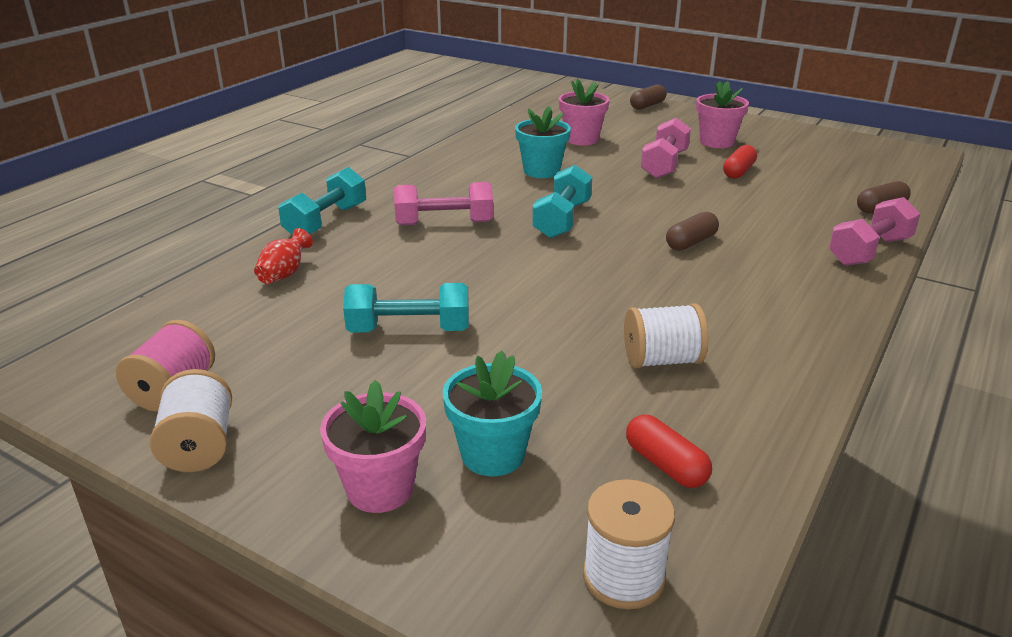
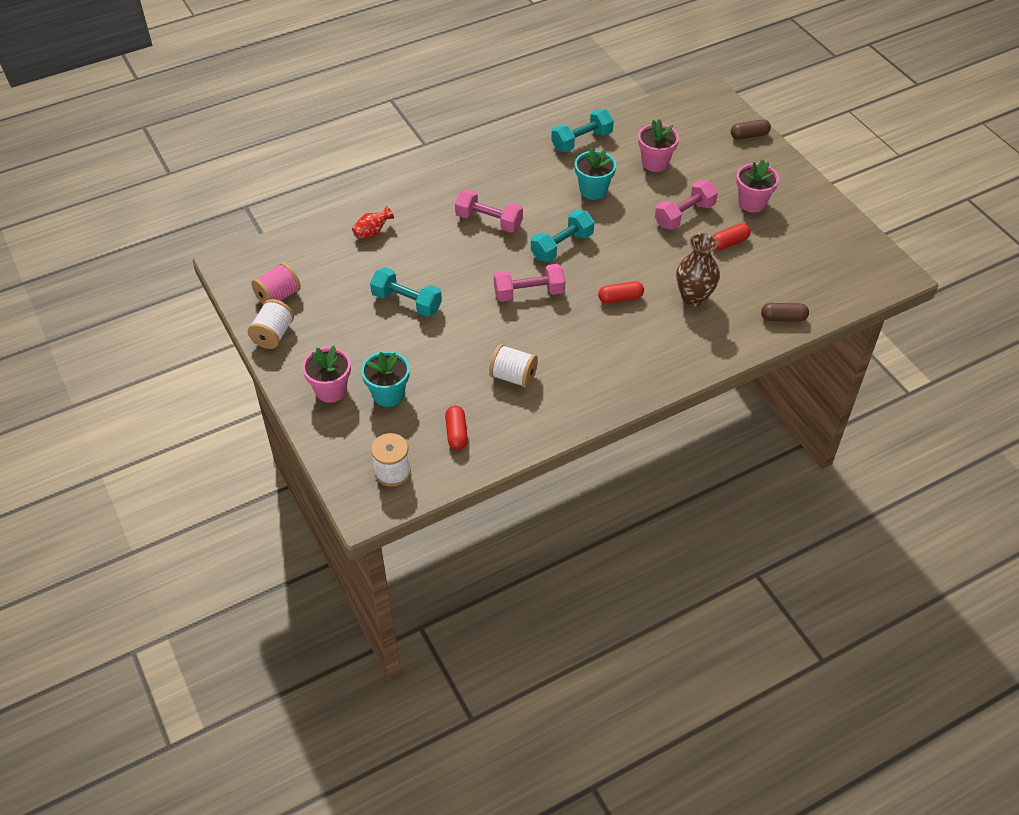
camera: 30 degrees right, 20 degrees up
turquoise dumbbell [278,167,366,235] -> turquoise dumbbell moved to [551,109,614,152]
brown capsule [666,212,719,251] -> red capsule [598,281,644,304]
pink dumbbell [829,197,920,266] -> pink dumbbell moved to [494,264,565,302]
none -> brown vase [676,233,720,306]

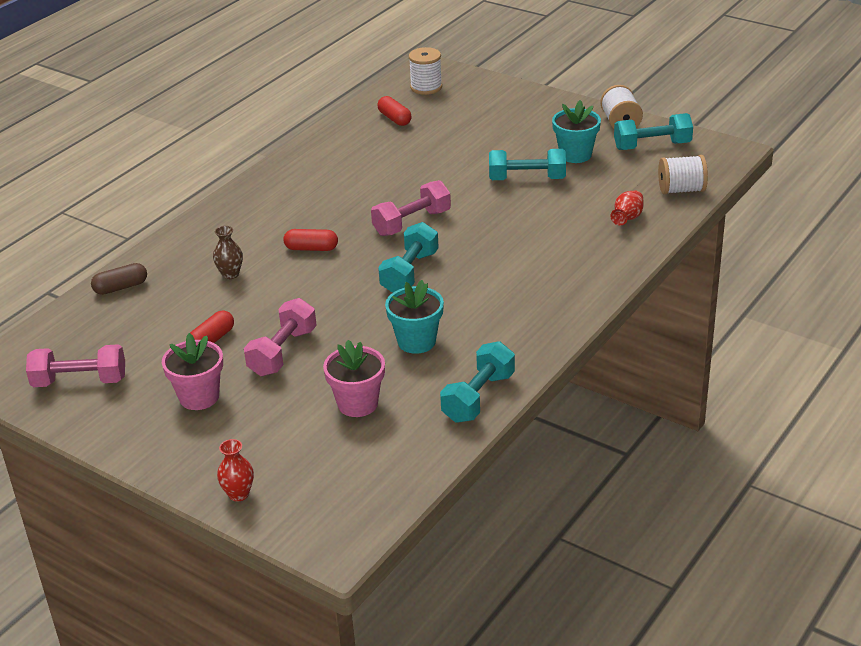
camera: 155 degrees right, 15 degrees down
pink spool [251,262,301,304] -> turquoise dumbbell [614,113,693,150]
pink flower pot [302,346,351,402] -> none
turquoise flower pot [361,351,410,407] -> turquoise flower pot moved to [552,100,601,163]
pink dumbbell [455,189,523,233] -> pink dumbbell moved to [26,344,125,387]
white spool [489,344,538,388] -> white spool moved to [658,155,708,195]
red capsule [598,281,644,304] -> red capsule turned 45 degrees clockwise [283,229,338,251]
brown vase [676,233,720,306] -> brown vase [213,226,243,279], size x0.57
brown capsule [731,119,771,140] -> red vase [217,439,254,501]

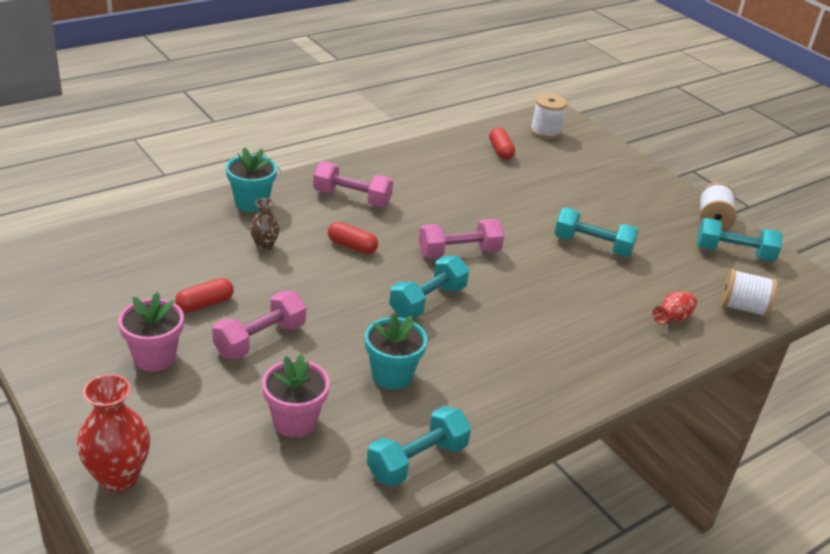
camera: 15 degrees right, 0 degrees up
pink dumbbell [26,344,125,387] -> pink dumbbell moved to [313,161,393,207]
brown capsule [91,263,147,295] -> none
red vase [217,439,254,501] -> red vase [77,374,150,492], size x1.75
turquoise flower pot [552,100,601,163] -> turquoise flower pot moved to [226,147,277,212]

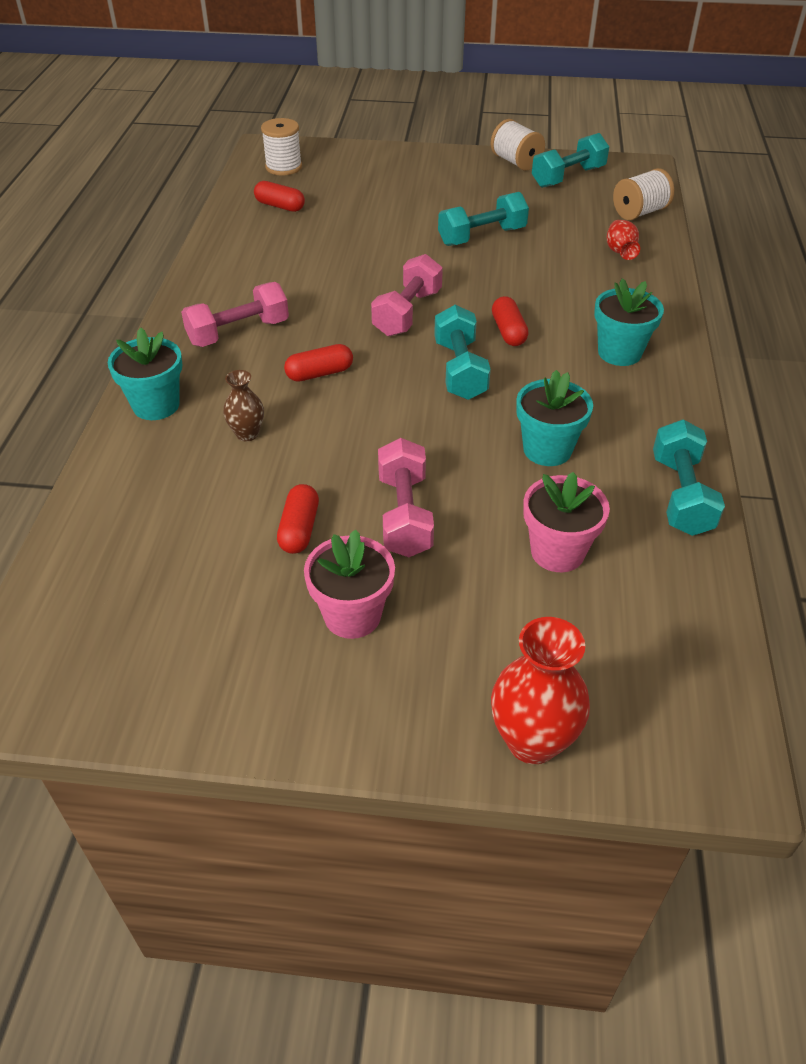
camera: 45 degrees left, 10 degrees up
none -> red capsule [492,296,529,346]
none -> turquoise flower pot [594,278,664,366]

